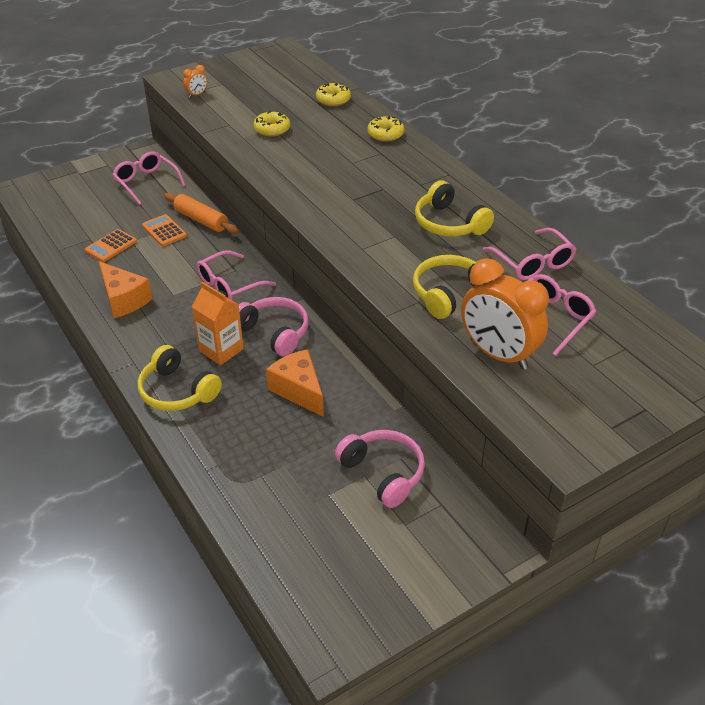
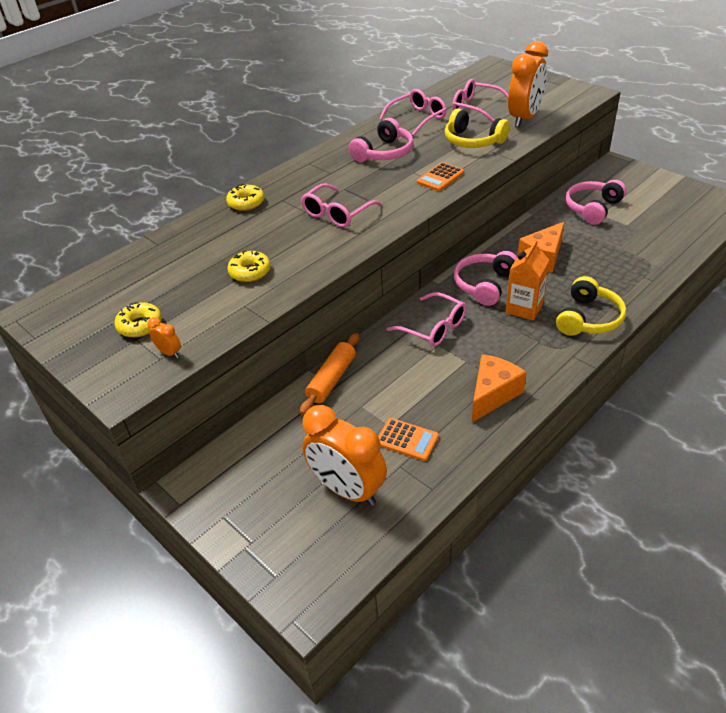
camera: 100 degrees left, 0 degrees up
pink glasses [112,151,186,205] -> pink glasses moved to [301,183,382,227]
orange calculator [142,214,187,246] -> orange calculator moved to [417,162,464,191]
yellow donut [316,83,351,106] -> yellow donut moved to [114,302,162,337]
yellow headphones [415,180,494,236] -> pink headphones [349,118,413,162]
none -> orange clock [302,405,387,506]

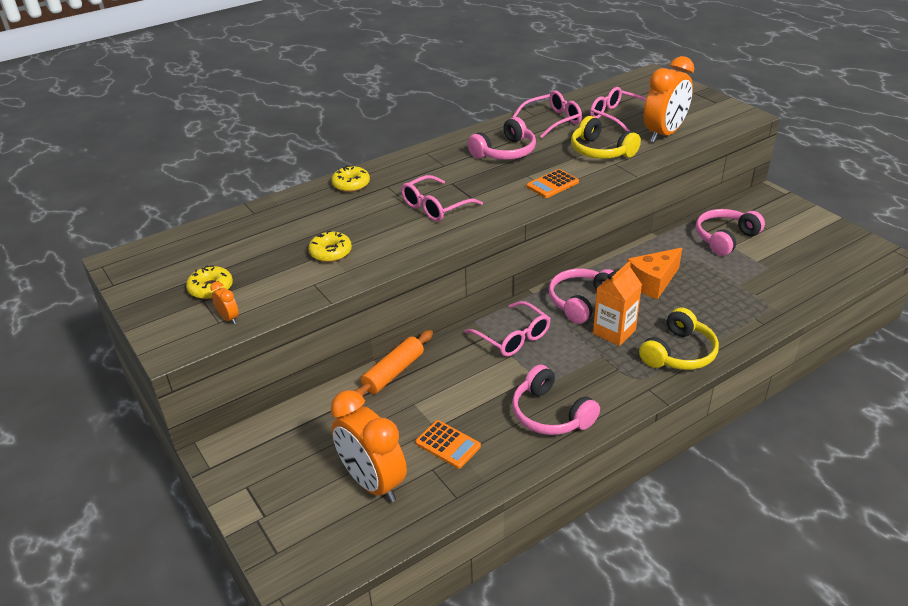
camera: 10 degrees right, 5 degrees down
orange cheese [472,354,527,422] -> pink headphones [512,365,600,435]

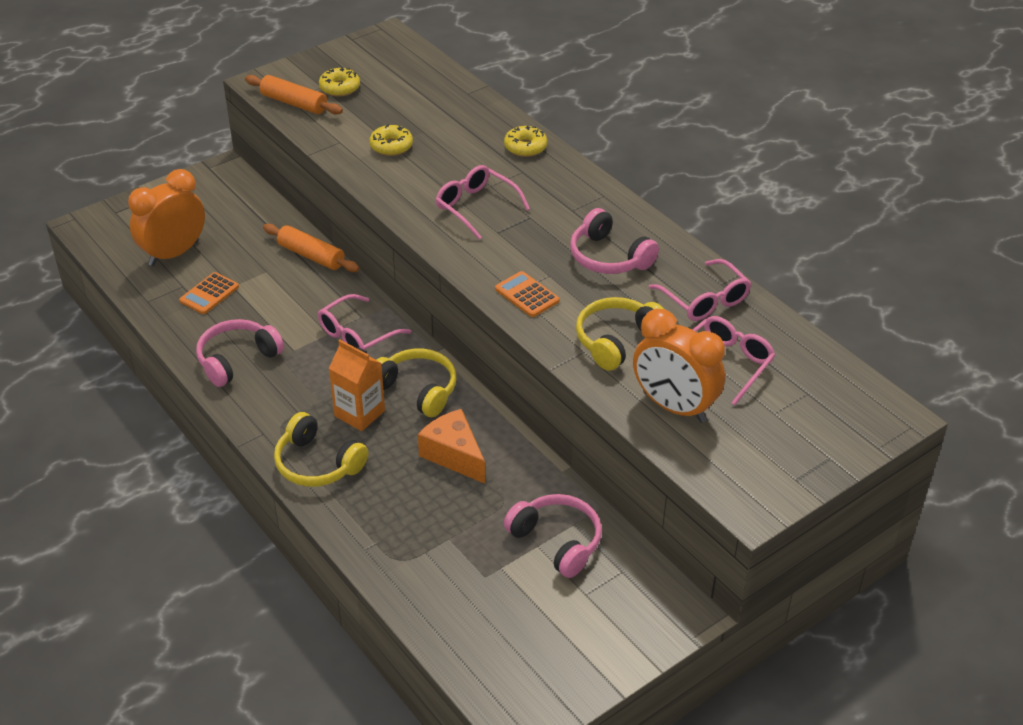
camera: 85 degrees right, 5 degrees up
orange clock [210,281,239,324] -> orange rolling pin [245,75,343,115]
pink headphones [549,269,613,324] -> yellow headphones [377,348,456,417]

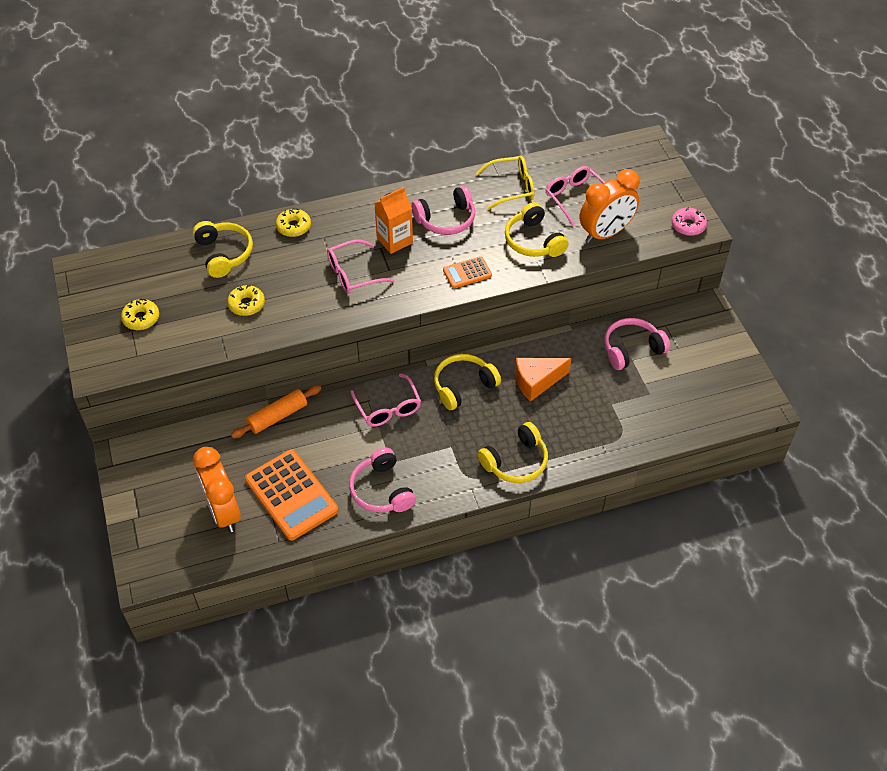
camera: 70 degrees left, 10 degrees up
orange calculator [179,272,239,314] -> orange calculator [245,450,339,540], size x1.95
orange rolling pin [245,75,343,115] -> none
orange carton [329,340,385,431] -> orange carton moved to [374,187,413,254]
pink glasses [649,259,751,321] -> yellow glasses [476,156,534,210]
none -> yellow headphones [193,221,253,278]
none -> pink donut [672,207,707,236]

